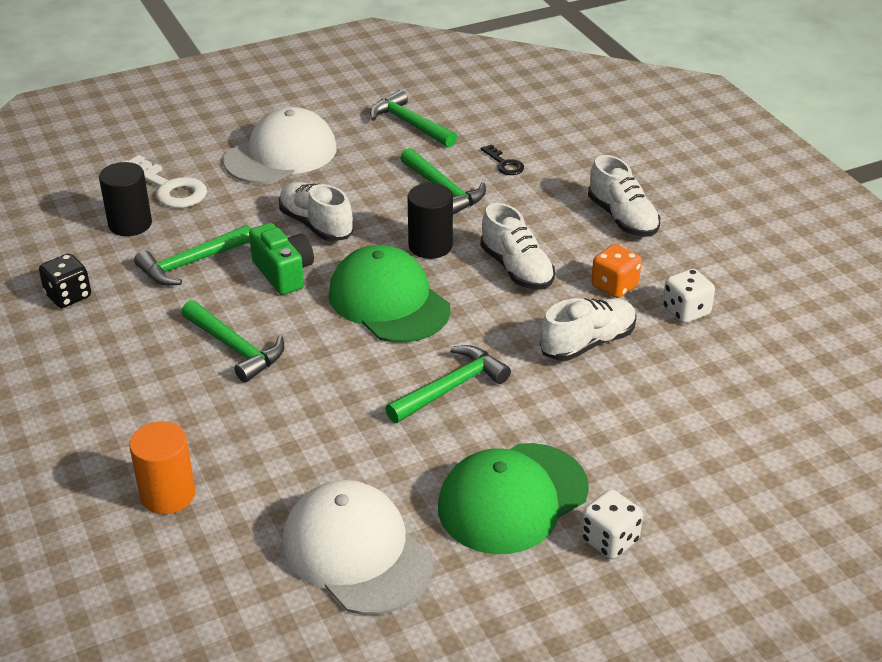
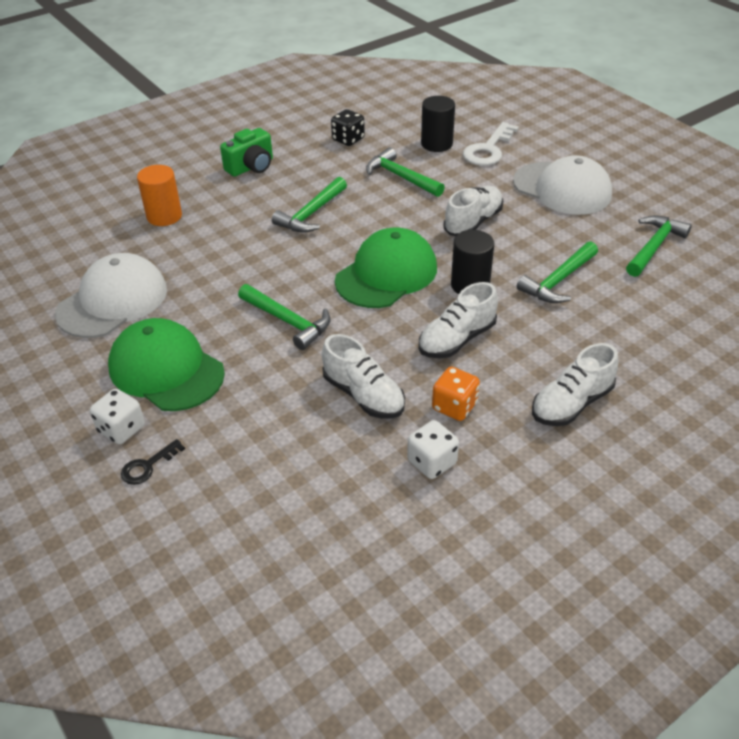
camera: 80 degrees right, 5 degrees up
green camera [249,223,314,295] -> green camera moved to [220,128,273,177]
black key [481,144,524,175] -> black key moved to [121,439,185,485]

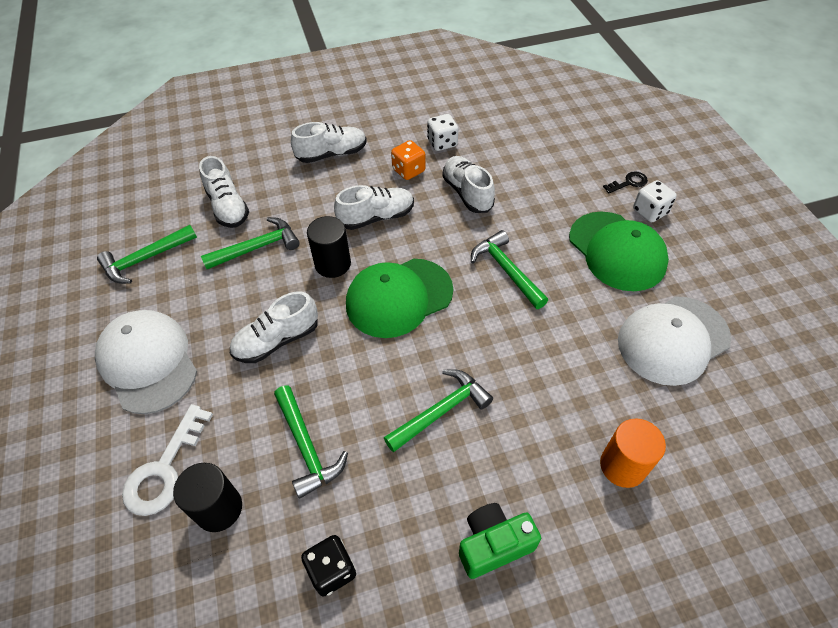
camera: 160 degrees left, 10 degrees up
white key [463,122,519,166] -> white key turned 150 degrees clockwise [122,404,213,516]
none -> white shoe [199,156,249,228]

